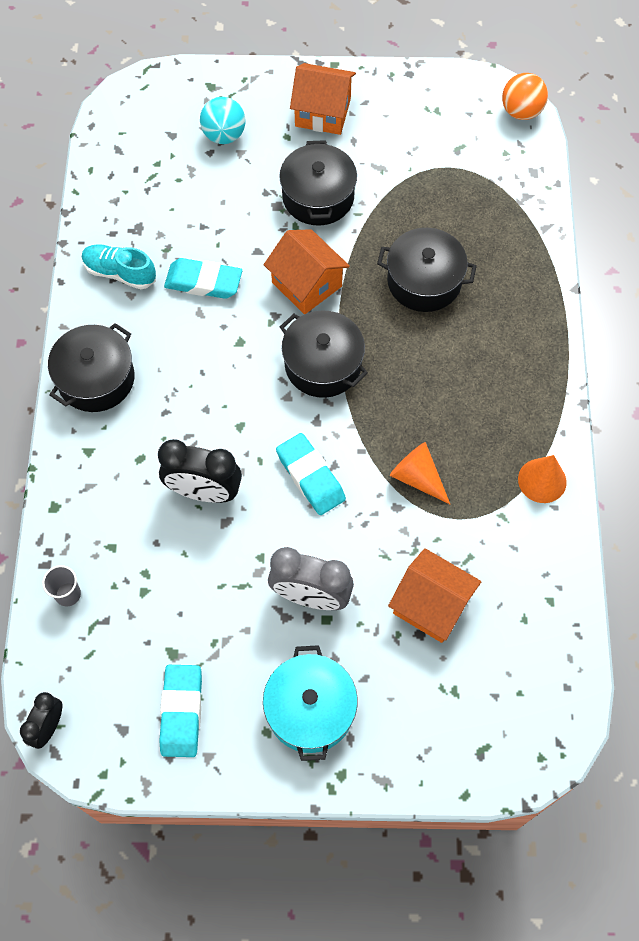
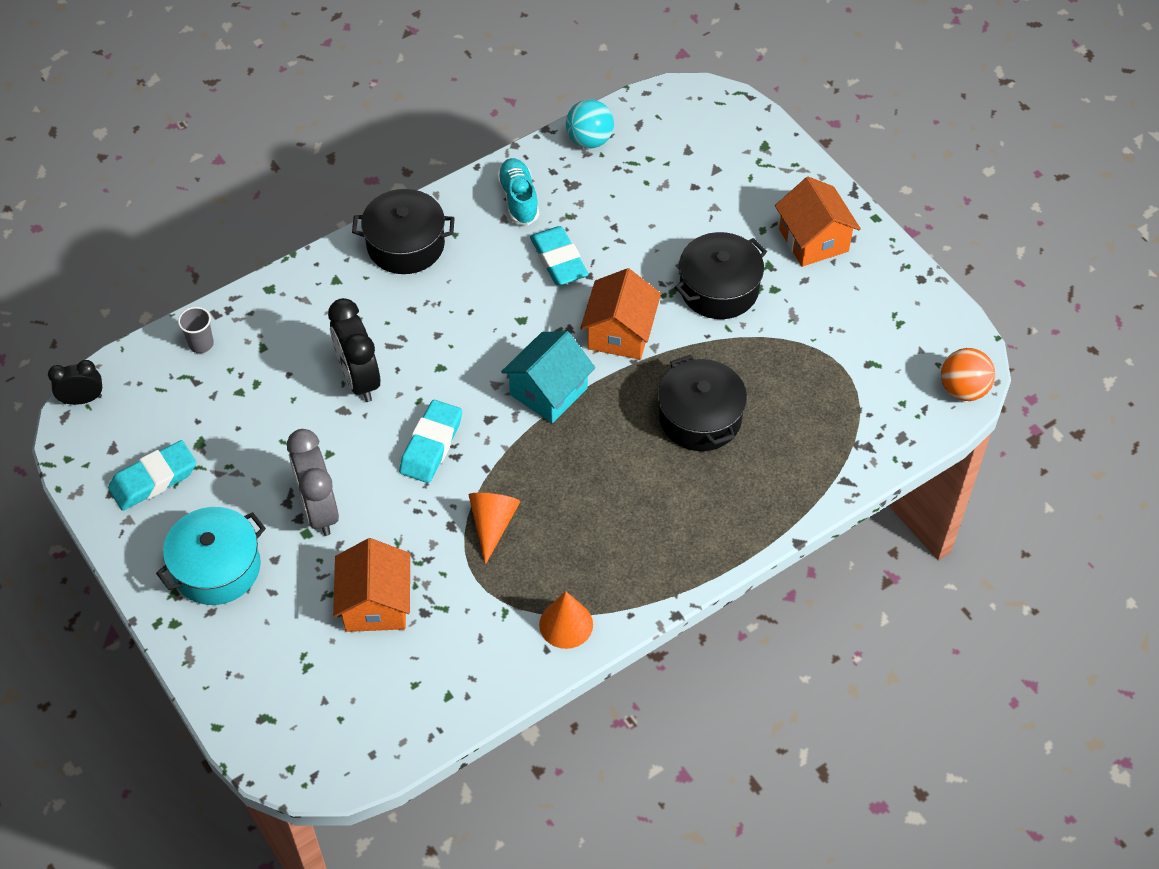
camera: 55 degrees right, 10 degrees down
turquoise ball [200,97,246,144] -> turquoise ball moved to [566,99,614,148]
black pot [280,310,368,398] -> turquoise house [501,331,595,423]

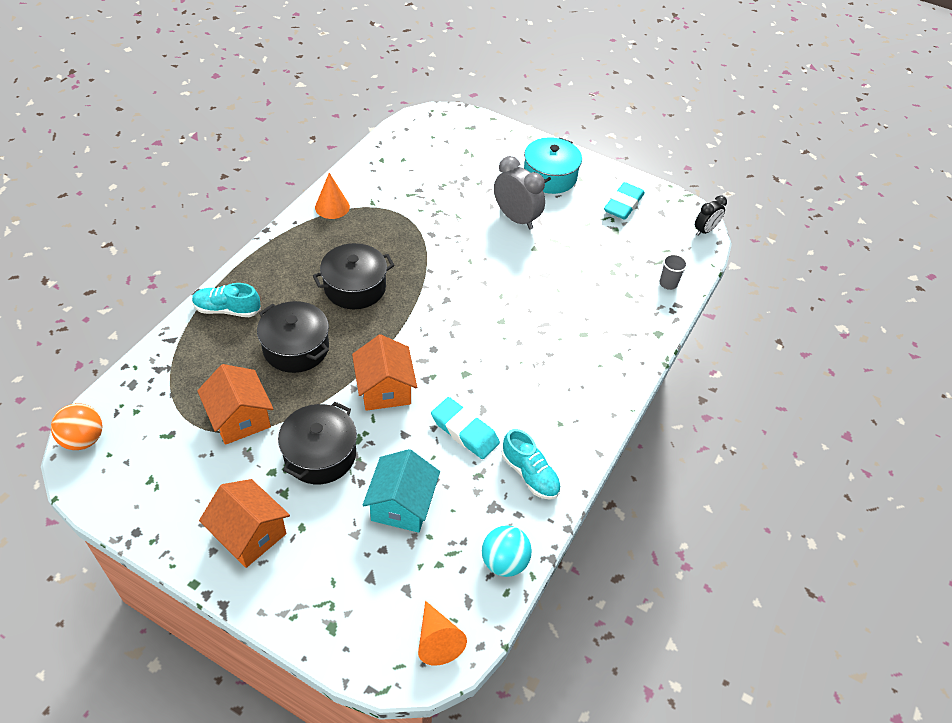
camera: 150 degrees right, 5 degrees down
black clock [328,298,380,402] -> none
orange house [333,538,410,632] -> orange house moved to [197,364,274,445]
black pot [352,189,455,274] -> black pot moved to [313,243,395,309]
turquoise eraser [399,400,462,483] -> none
orange cone [469,493,520,565] -> orange cone moved to [418,601,467,666]
turquoise house [501,331,595,423] -> turquoise house moved to [363,449,440,533]
none -> turquoise shoe [192,283,261,317]

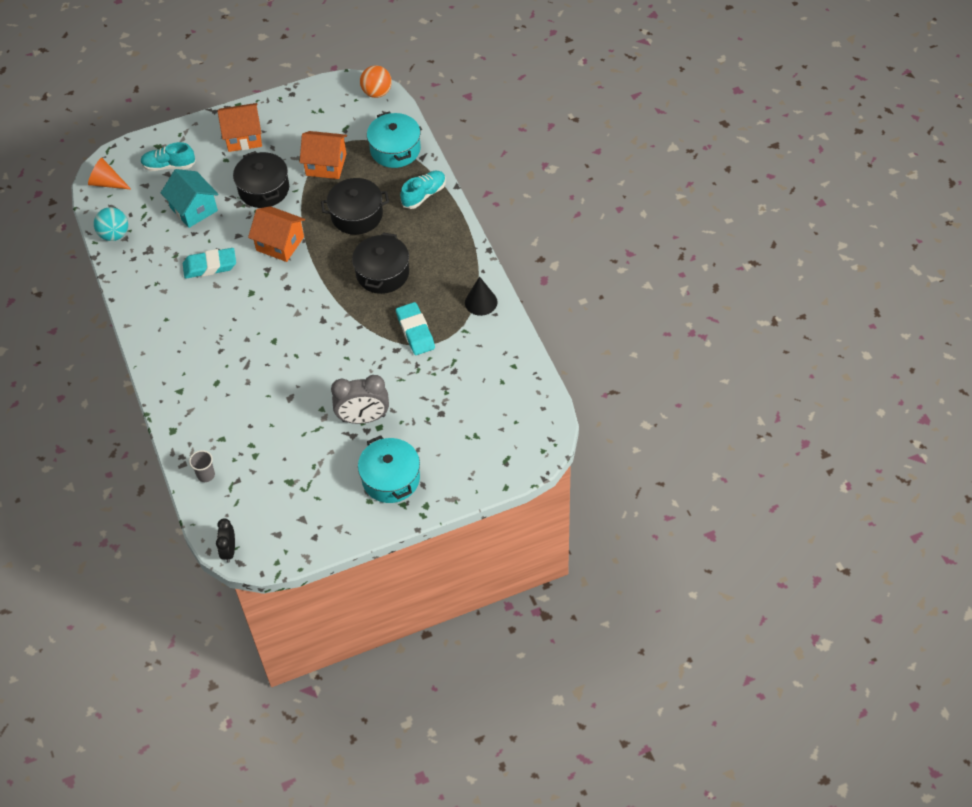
camera: 135 degrees right, 5 degrees up
orange cone [315,173,350,219] -> black cone [465,276,497,316]
turquoise shoe [502,429,561,500] -> turquoise shoe moved to [140,142,196,171]
turquoise eraser [604,182,645,220] -> turquoise eraser moved to [396,302,435,355]
none -> turquoise pot [367,111,421,168]

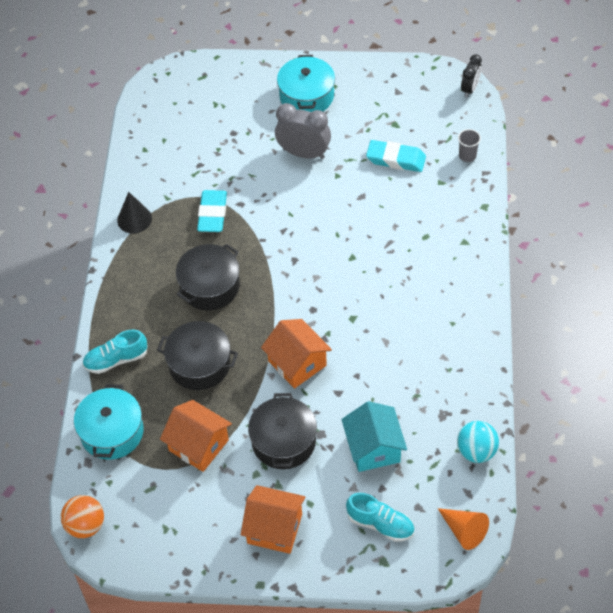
camera: 155 degrees left, 0 degrees up
turquoise eraser [183,248,236,278] -> turquoise eraser moved to [366,140,426,172]

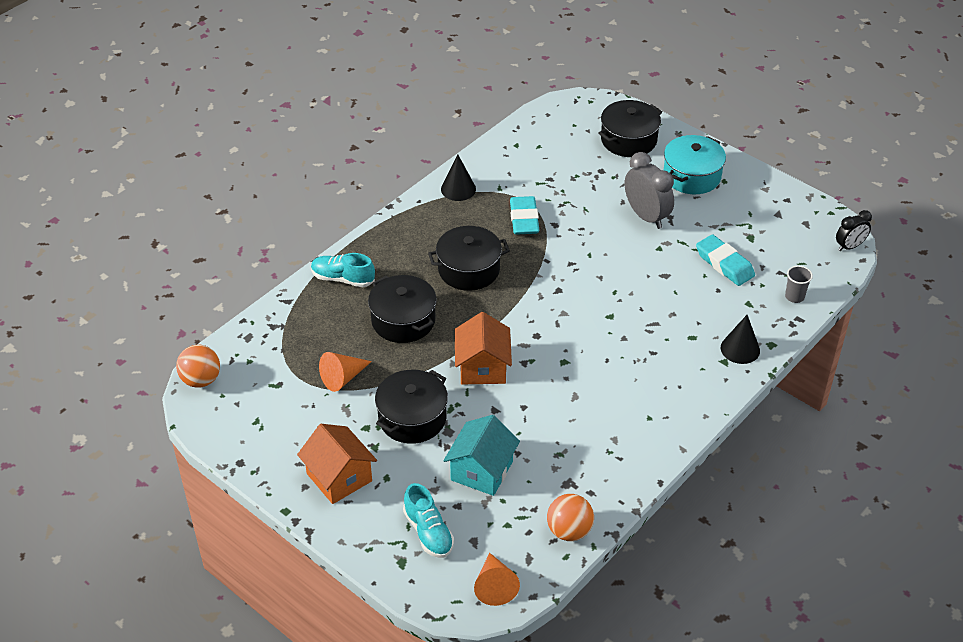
camera: 35 degrees right, 10 degrees down
turquoise pot [74,384,144,460] -> none
orange house [160,400,232,472] -> orange cone [319,352,372,392]
turquoise eraser [197,190,227,232] -> turquoise eraser turned 45 degrees counterclockwise [510,196,539,235]
turquoise ball [457,421,499,463] -> orange ball [547,494,594,541]
none -> black pot [598,100,662,157]
none -> black cone [721,315,760,364]

